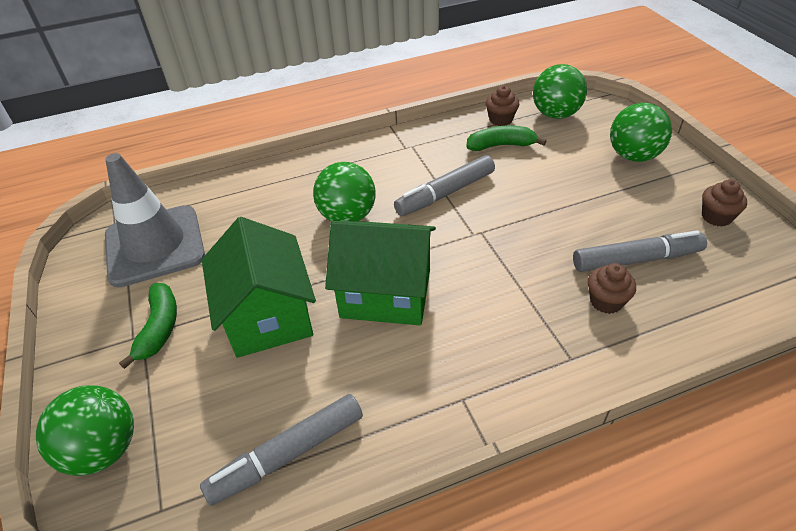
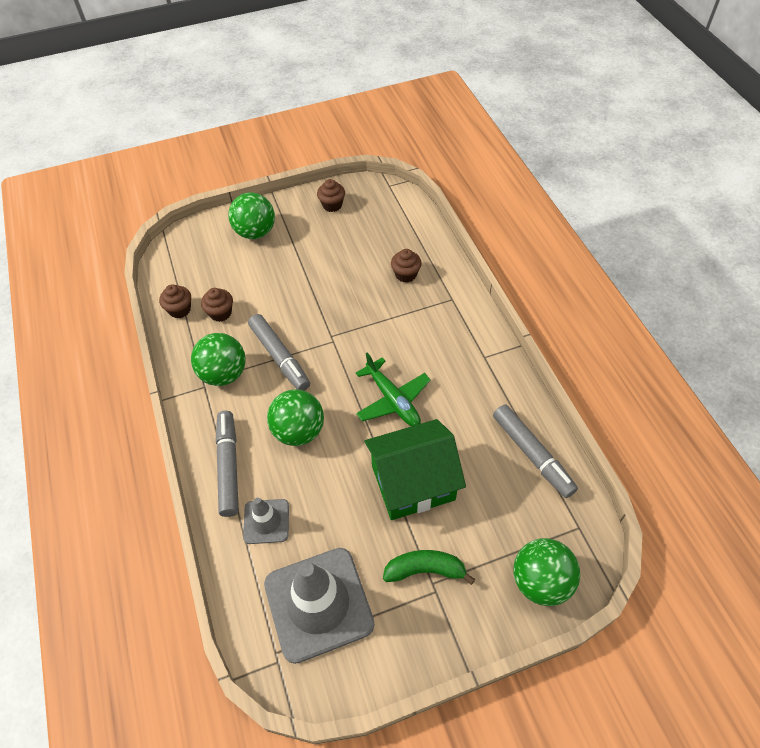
camera: 90 degrees left, 10 degrees up
green house [325,220,436,325] -> green plane [356,352,431,426]
green banana [466,126,546,151] -> brown cupcake [201,288,233,322]
green ball [533,64,587,119] -> green ball moved to [191,333,246,386]
grey marker [573,230,707,272] -> grey marker moved to [215,411,239,517]
none -> grey traffic cone [243,497,289,544]

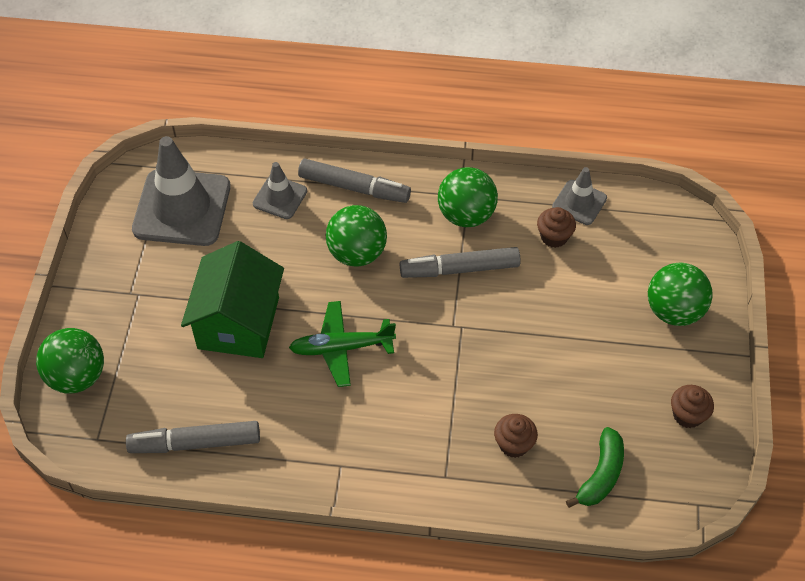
camera: 115 degrees right, 0 degrees up
brown cupcake [159,284,191,318] -> grey traffic cone [552,167,607,225]
green banana [383,550,475,585] -> green banana moved to [566,427,624,508]

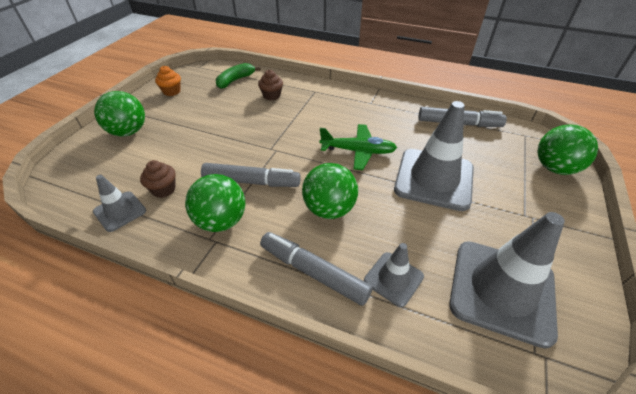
camera: 165 degrees left, 10 degrees down
green house [181,241,284,358] -> grey traffic cone [394,101,474,211]
brown cupcake [671,385,714,428] -> orange cupcake [155,66,181,96]

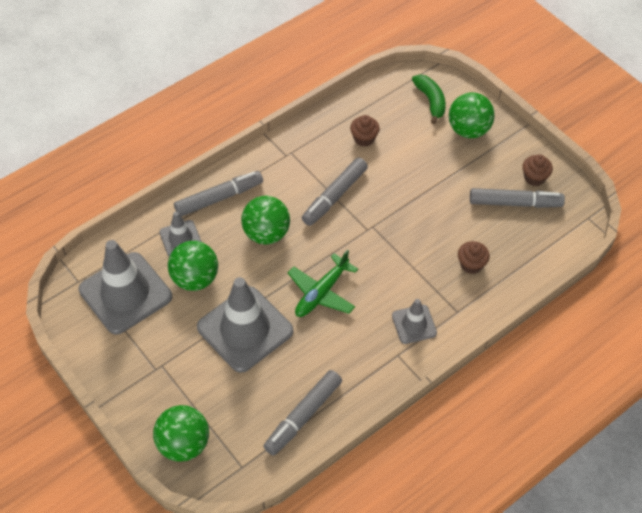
camera: 120 degrees right, 10 degrees up
grey traffic cone [93,175,146,232] -> grey traffic cone moved to [392,299,437,344]
orange cupcake [155,66,181,96] -> brown cupcake [522,154,553,186]
green ball [185,174,245,232] -> green ball moved to [168,241,218,291]
green banana [216,63,261,89] -> green banana moved to [412,75,446,124]
none -> grey marker [470,188,565,208]

